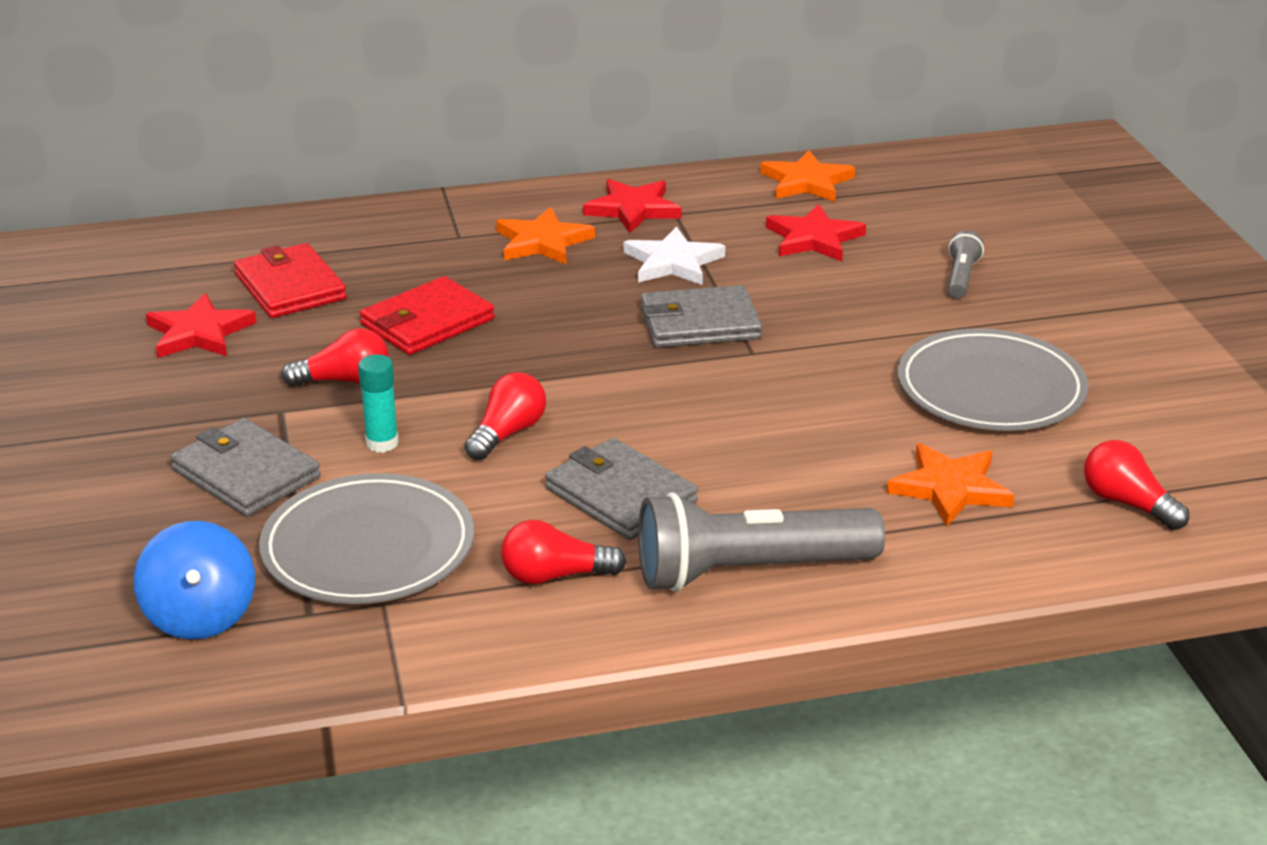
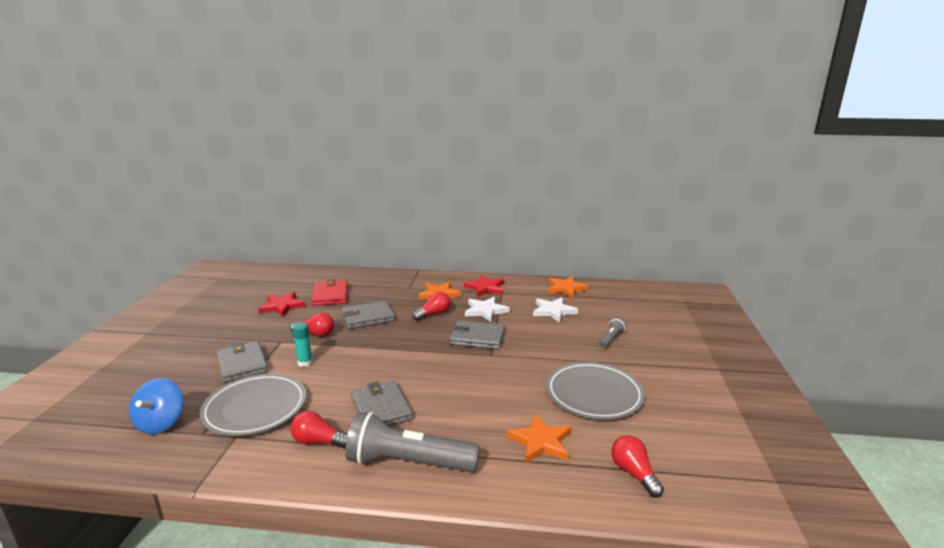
camera: 20 degrees right, 10 degrees down
red wallet [360,276,495,355] -> grey wallet [342,300,395,329]
red light bulb [465,372,546,460] -> red light bulb moved to [412,291,451,321]
red star [766,204,866,261] -> white star [533,297,578,323]

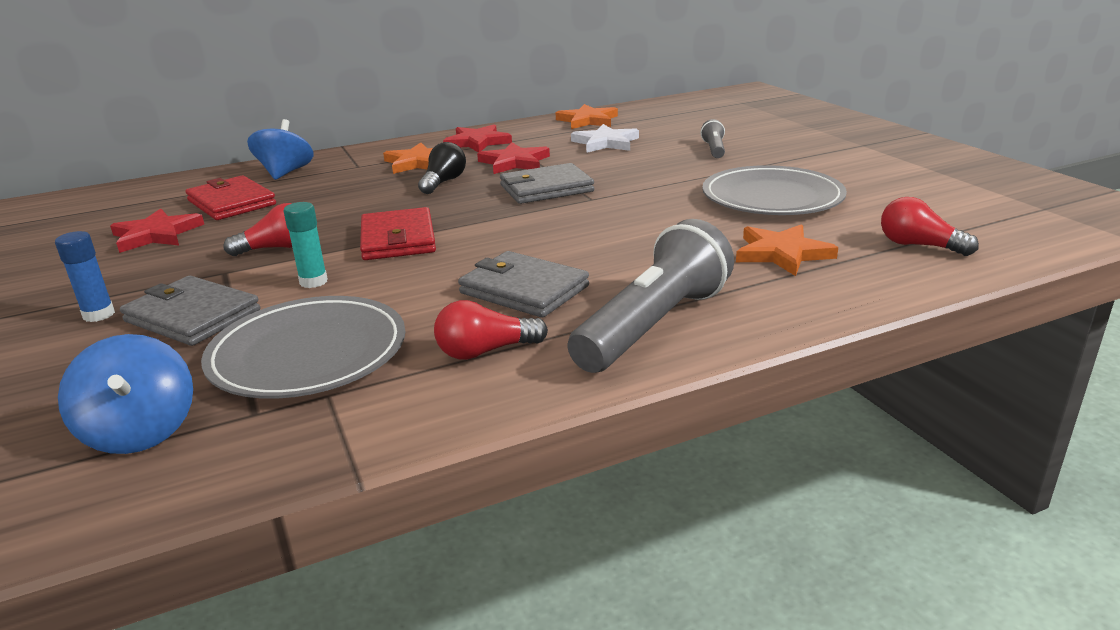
camera: 30 degrees left, 5 degrees up
grey wallet [342,300,395,329] -> none
grey flashlight [345,412,480,472] -> grey flashlight turned 150 degrees clockwise [568,219,734,373]
red light bulb [412,291,451,321] -> black light bulb [418,142,466,194]
white star [465,297,510,322] -> red star [477,142,550,174]
none -> blue glue stick [55,231,115,322]
none -> blue spinning top [247,119,314,180]
none -> red wallet [360,207,436,260]

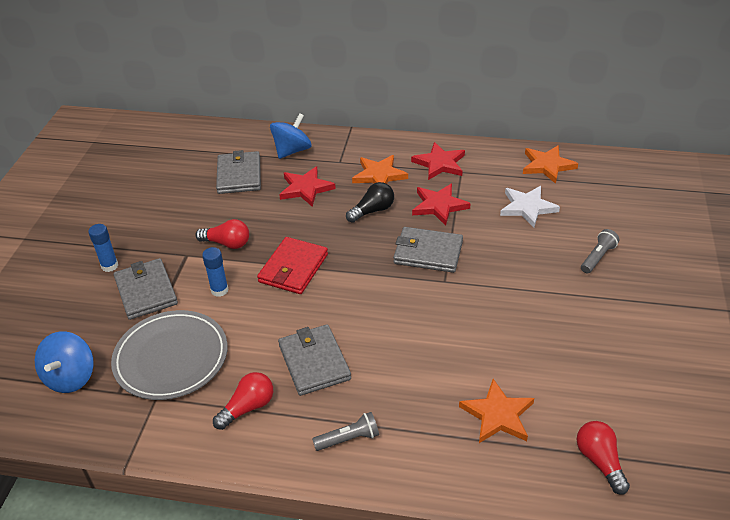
camera: 35 degrees right, 15 degrees up
red star [110,208,204,253] -> red star moved to [279,166,336,207]
red wallet [185,175,276,220] -> grey wallet [216,150,261,194]
turquoise glue stick [284,202,328,288] -> blue glue stick [202,247,229,297]
red light bulb [434,300,548,360] -> red light bulb turned 120 degrees clockwise [213,372,273,430]
grey flashlight [568,219,734,373] -> grey flashlight [312,412,379,451], size x0.46
grey plate [702,165,847,215] -> none

